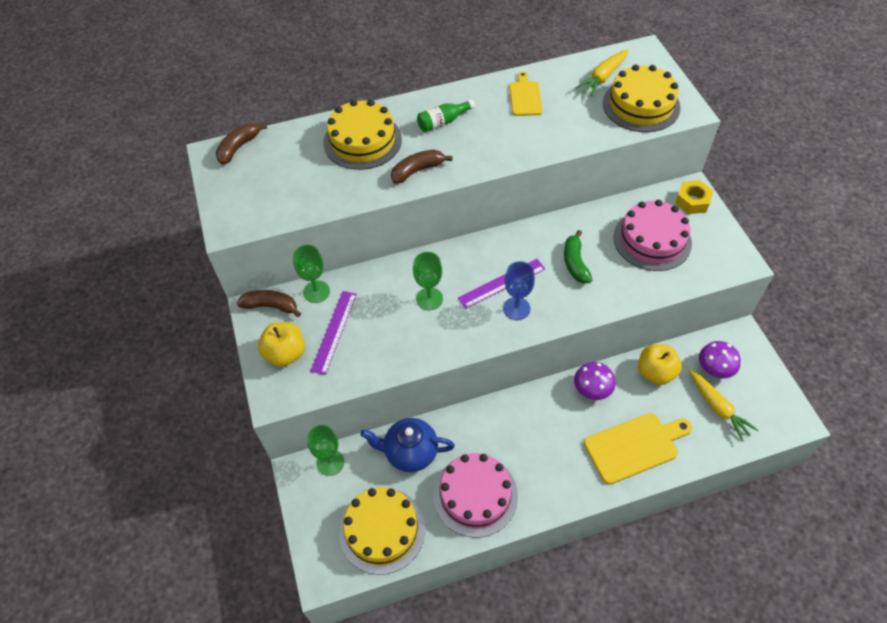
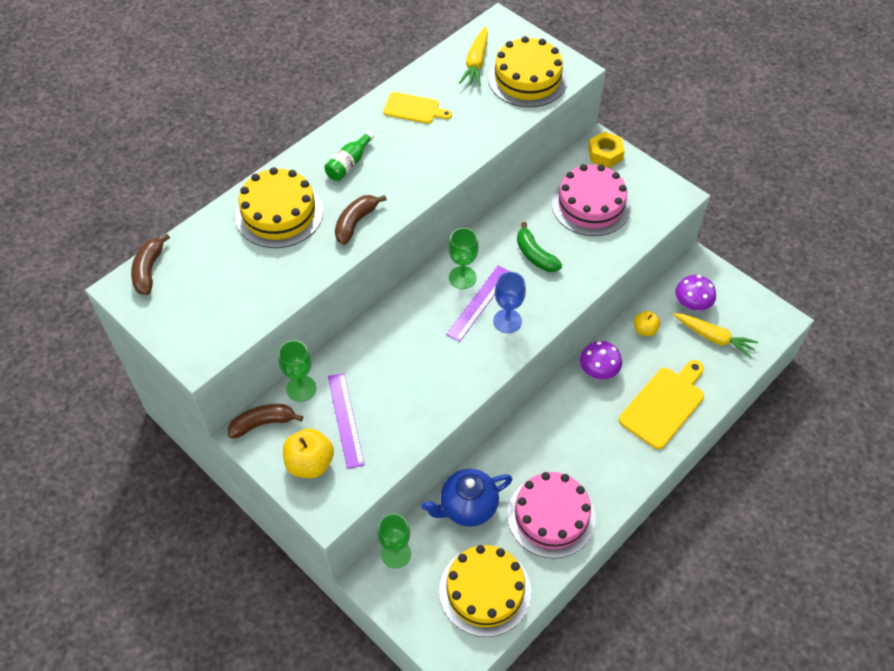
camera: 30 degrees left, 0 degrees up
green goblet [413,252,443,310] -> green goblet moved to [448,228,478,289]
yellow cutting board [509,71,543,116] -> yellow cutting board turned 135 degrees clockwise [383,92,452,124]
yellow apple [638,344,682,385] -> yellow apple [634,311,660,336], size x0.62

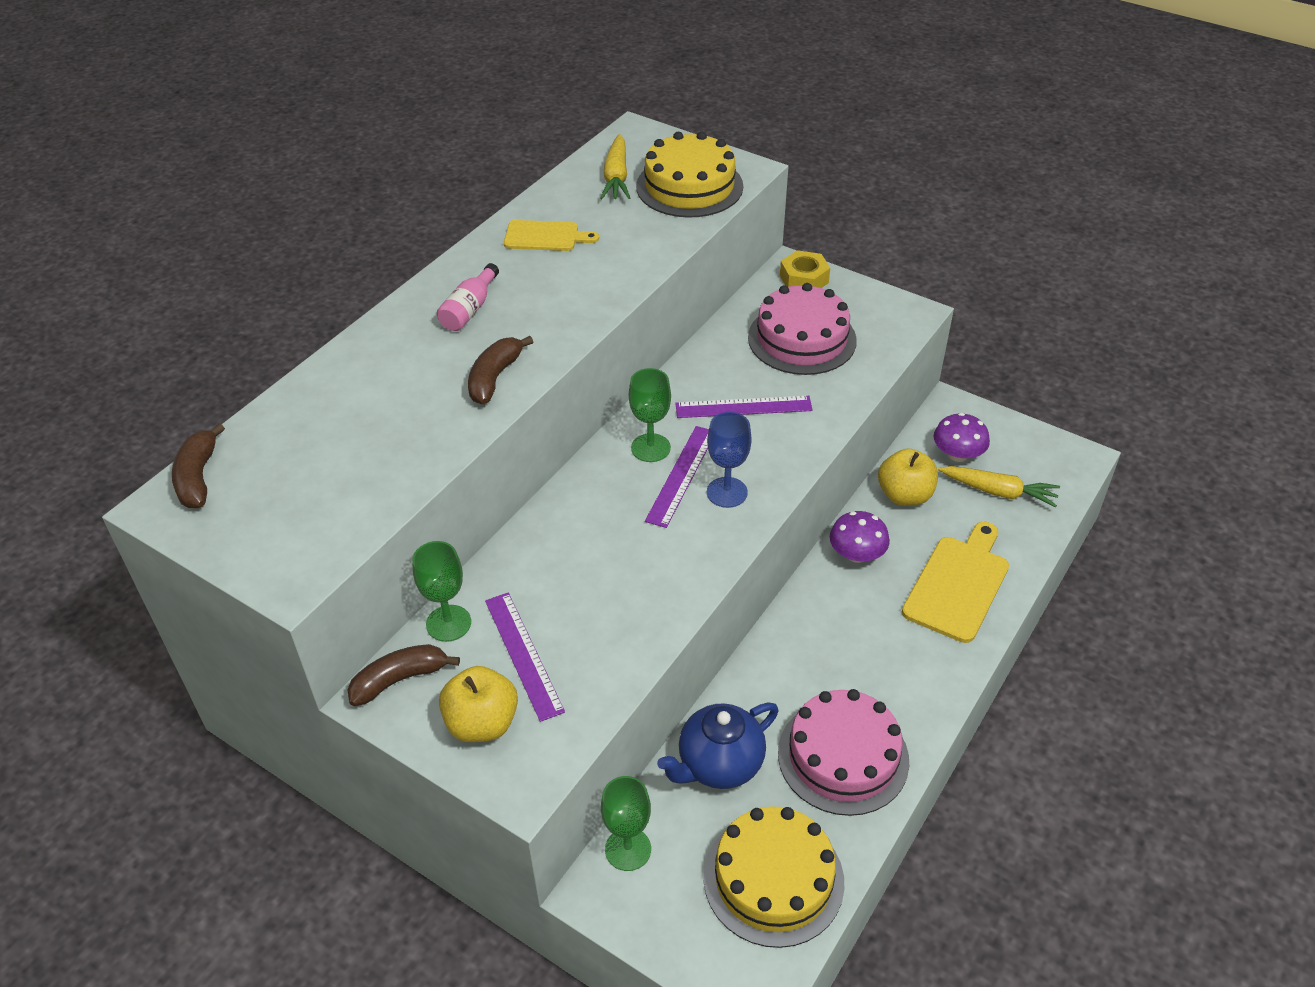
camera: 10 degrees left, 10 degrees down
yellow cake [235,167,323,248] -> none
green bottle [324,130,374,181] -> pink bottle [437,263,499,331]
green banana [517,222,562,272] -> purple ruler [675,396,813,418]
yellow apple [634,311,660,336] -> yellow apple [878,449,938,506], size x1.62

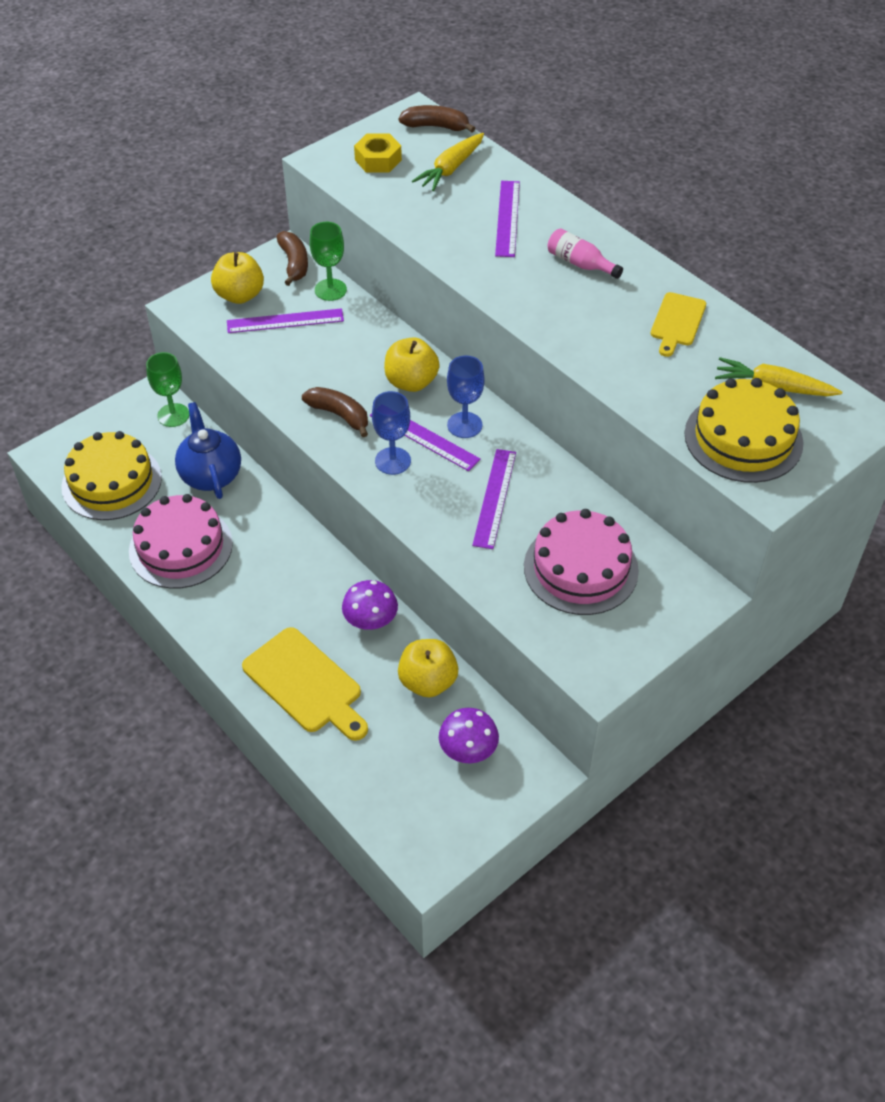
camera: 105 degrees right, 5 degrees up
brown banana [468,336,533,404] -> brown banana moved to [302,387,368,437]
green goblet [629,368,671,462] -> blue goblet [447,355,485,438]
yellow nut [780,250,830,288] -> yellow nut moved to [354,134,402,173]
yellow carrot [938,466,1060,507] -> yellow carrot moved to [412,133,484,191]
none -> yellow apple [384,337,440,392]
none -> purple ruler [495,181,520,257]

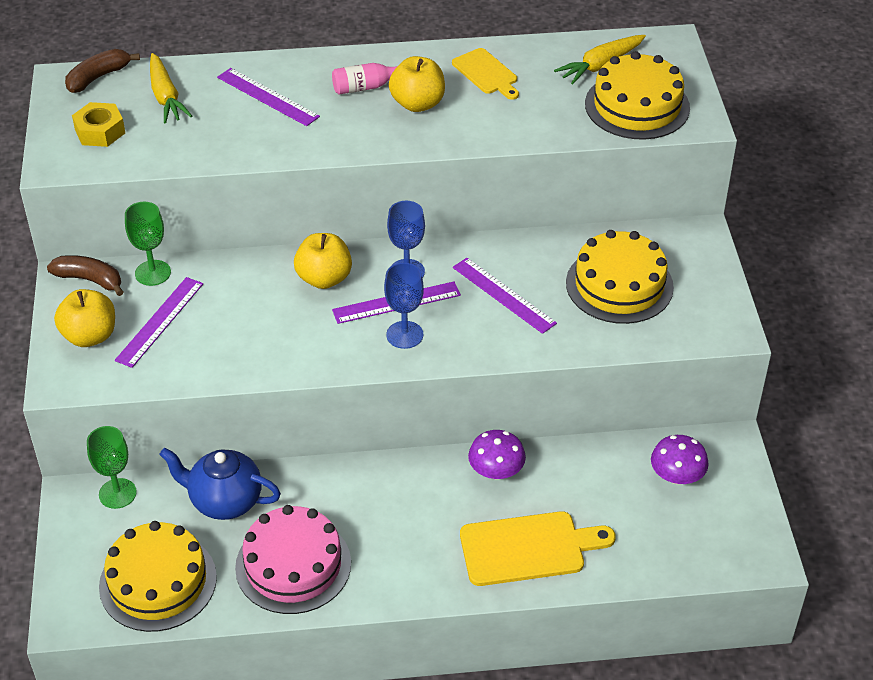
camera: 55 degrees left, 5 degrees down
brown banana [302,387,368,437] -> none
yellow apple [398,639,458,698] -> yellow apple moved to [389,56,445,112]
pink cake [524,509,639,615] -> yellow cake [566,230,674,324]

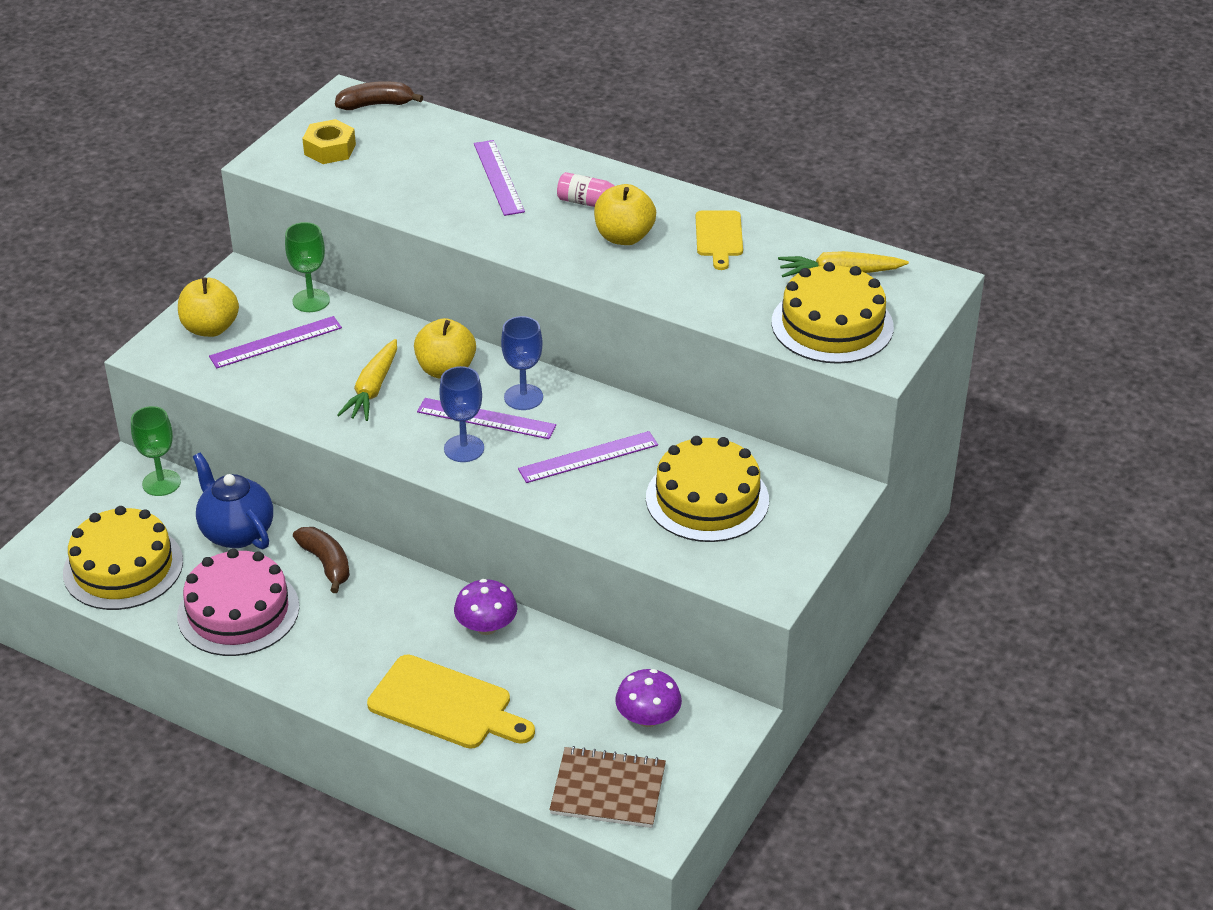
camera: 35 degrees right, 5 degrees down
brown banana [47,255,123,296] -> brown banana moved to [293,527,350,593]
yellow carrot [150,53,192,123] -> yellow carrot moved to [337,339,397,421]
purple ruler [453,258,557,334] -> purple ruler turned 75 degrees clockwise [518,431,658,483]
none -> brown notebook [549,746,666,828]

